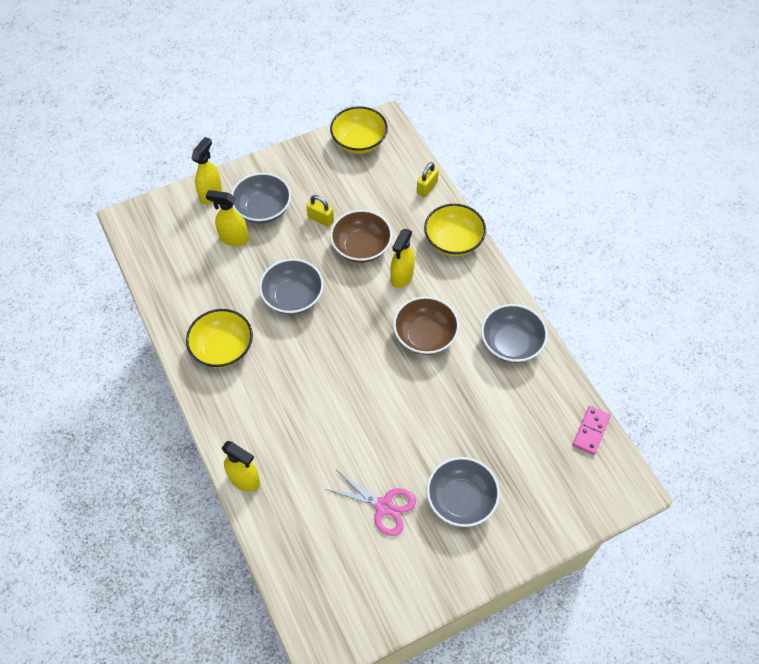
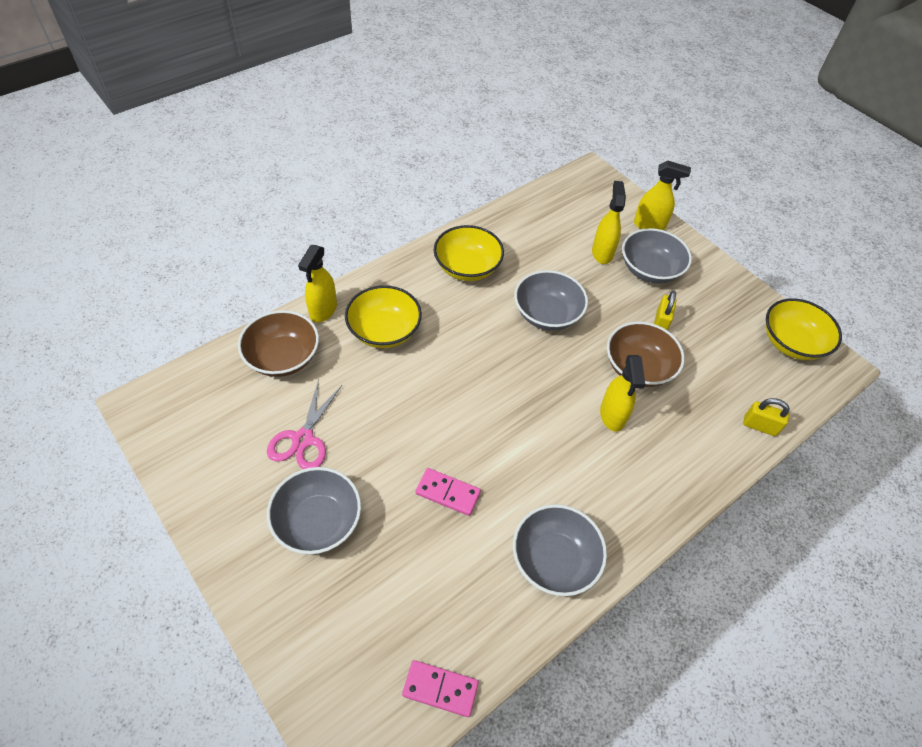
camera: 75 degrees right, 5 degrees down
yellow spray bottle [391,229,415,288] -> yellow spray bottle turned 105 degrees counterclockwise [600,355,645,432]
brown bowl [393,296,459,355] -> brown bowl moved to [238,310,319,377]
yellow bowl [424,204,486,256] -> yellow bowl moved to [345,285,422,348]
none -> pink domino [416,468,481,516]

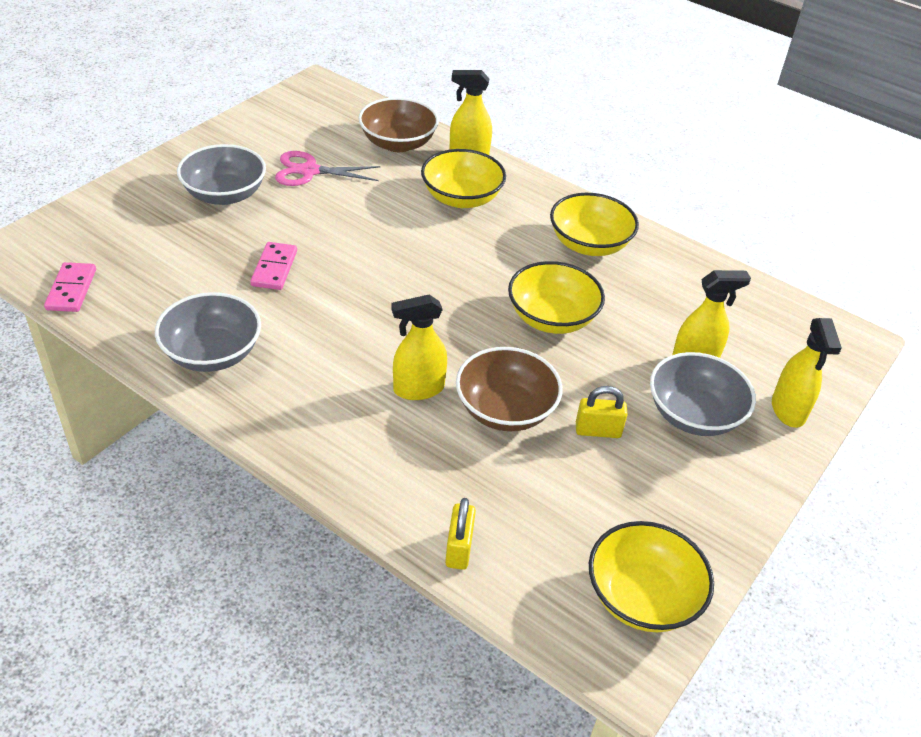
camera: 75 degrees right, 10 degrees down
grey bowl [514,270,588,331] -> yellow bowl [508,261,605,334]

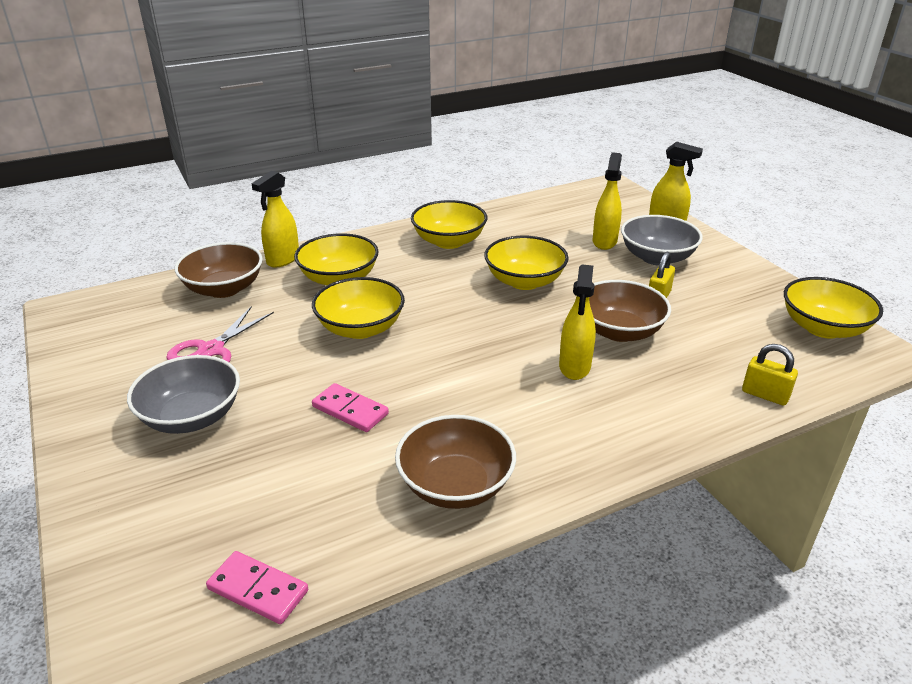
camera: 60 degrees left, 10 degrees down
grey bowl [155,292,261,372] -> brown bowl [395,415,516,509]
none -> yellow bowl [312,277,405,339]

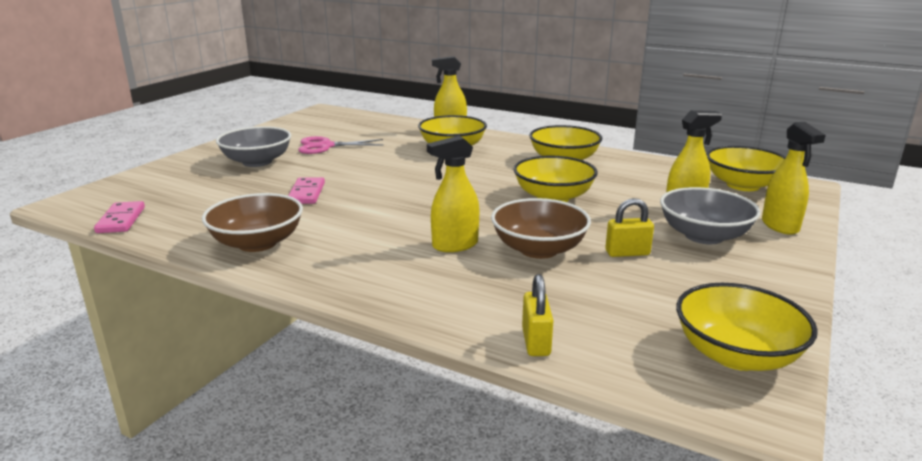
camera: 55 degrees right, 10 degrees down
brown bowl [175,242,263,298] -> none
yellow bowl [312,277,405,339] -> yellow bowl moved to [706,146,786,191]

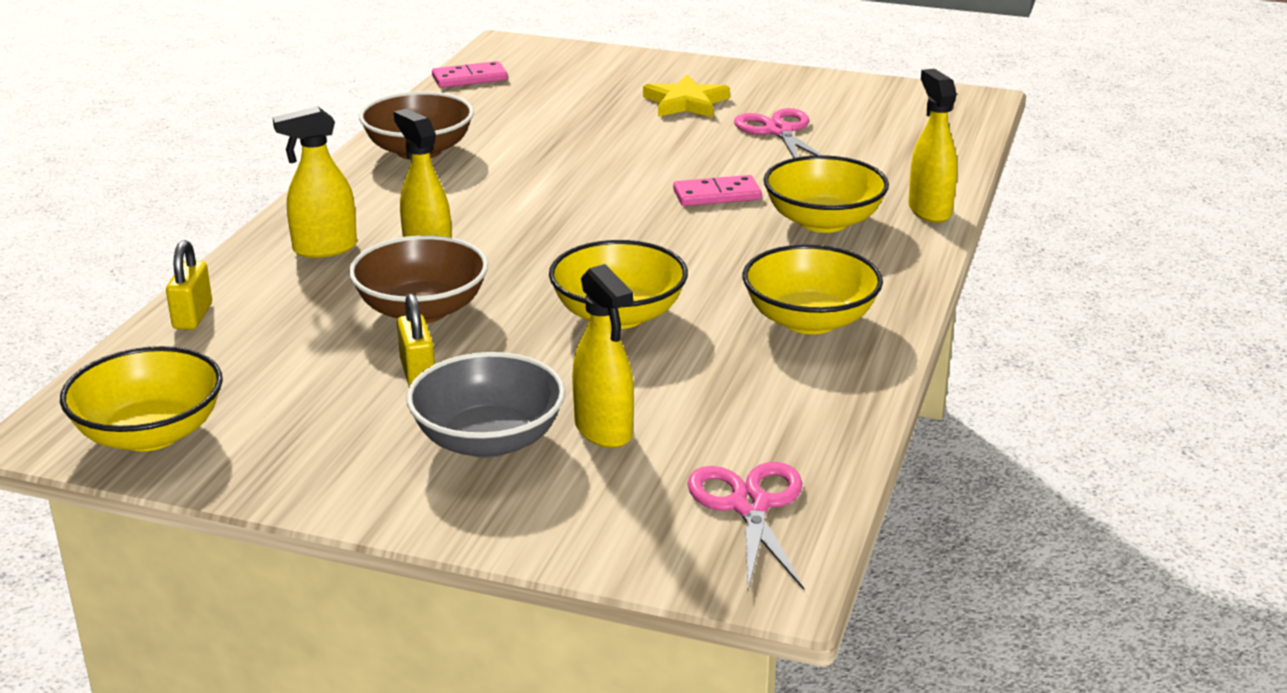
camera: 80 degrees right, 5 degrees up
grey bowl [216,126,291,167] -> yellow star [643,75,730,118]
pink domino [288,177,325,204] -> pink domino moved to [673,175,761,206]
yellow padlock [522,274,553,356] -> yellow padlock turned 75 degrees counterclockwise [166,240,212,330]
yellow bowl [706,146,786,191] -> pink scissors [687,462,805,590]
yellow spray bottle [762,122,826,235] -> yellow spray bottle moved to [273,106,357,258]

